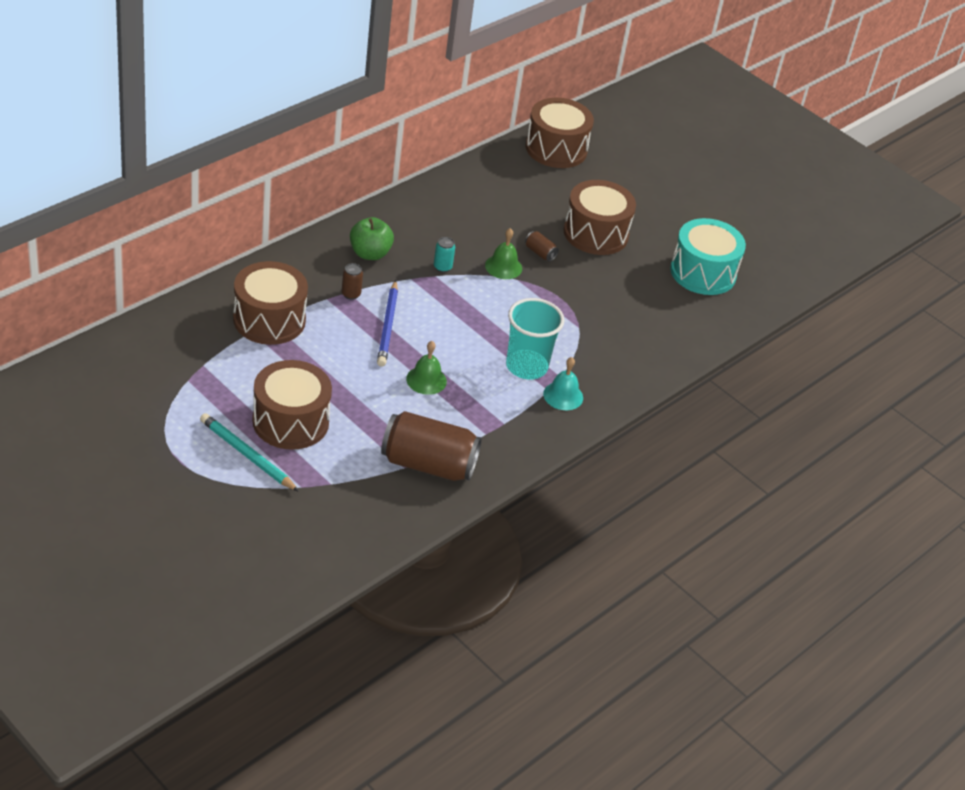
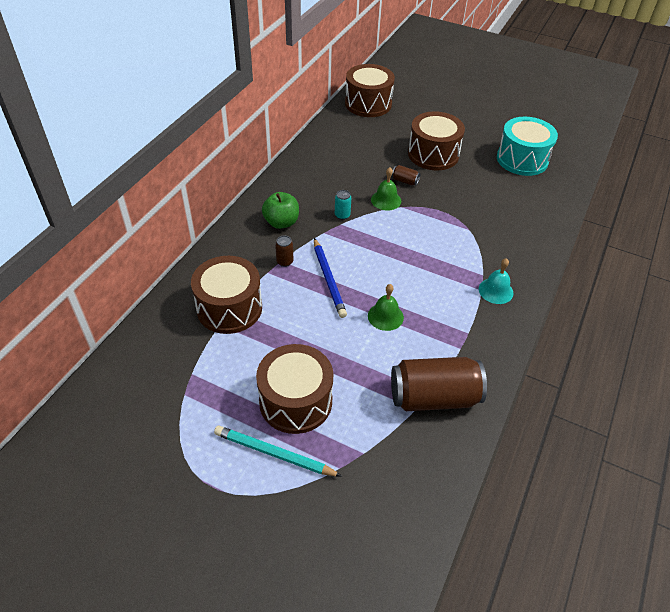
camera: 15 degrees left, 5 degrees up
turquoise cup [506,298,565,379] -> none

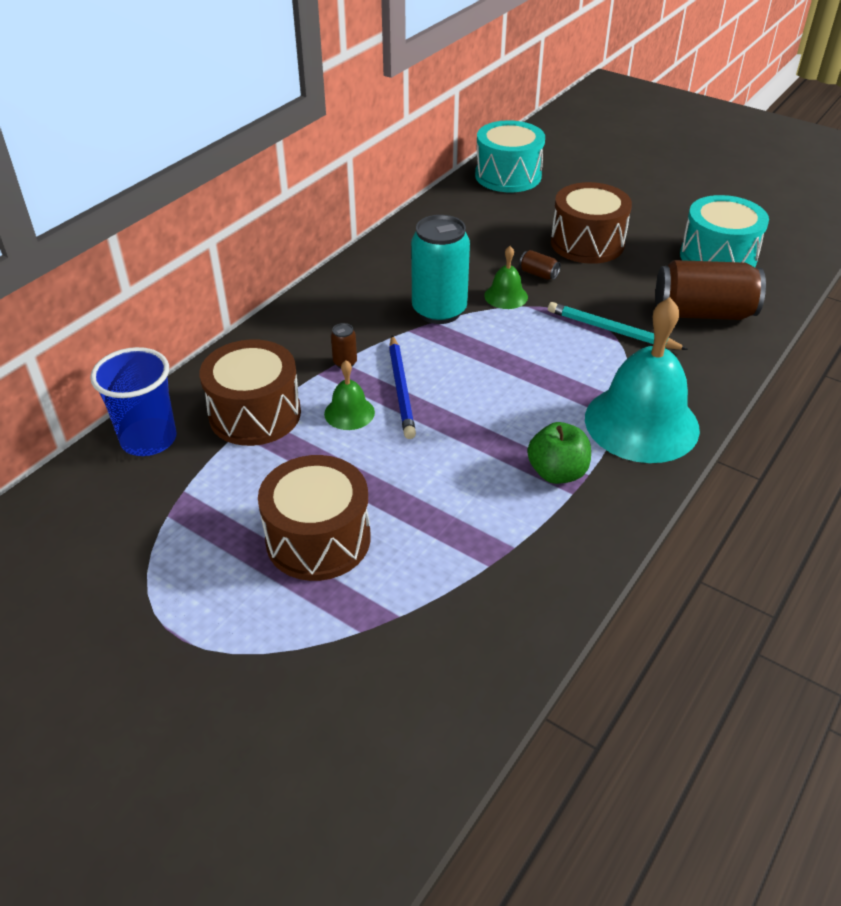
camera: 10 degrees right, 5 degrees down
turquoise pencil [214,426,341,476] -> turquoise pencil moved to [548,302,688,350]
green apple [262,192,299,229] -> green apple moved to [527,422,591,484]
turquoise can [335,190,351,220] -> turquoise can [411,215,470,324], size x2.44
brown drum [345,64,395,117] -> turquoise drum [475,120,545,192]
green bell [368,284,404,331] -> green bell moved to [324,360,375,430]
brown can [391,357,487,411] -> brown can moved to [655,260,766,320]
turquoise bell [479,258,513,304] -> turquoise bell [585,297,700,463], size x2.22
none -> blue cup [90,347,177,456]

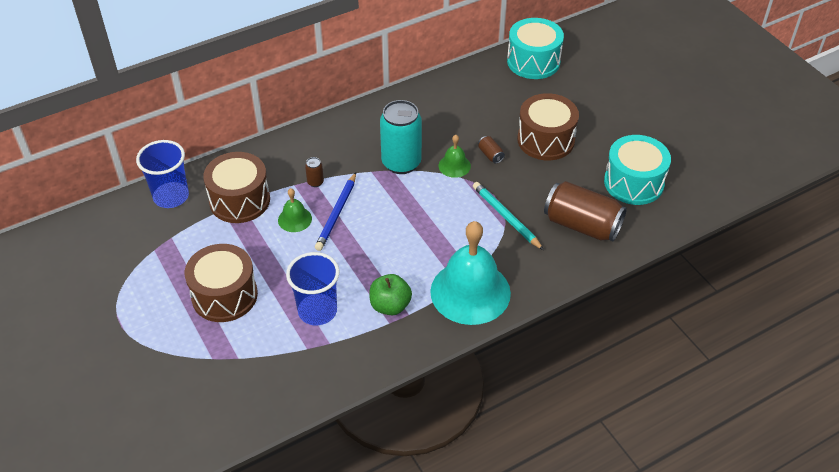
camera: 25 degrees right, 5 degrees up
none -> blue cup [286,252,339,325]

